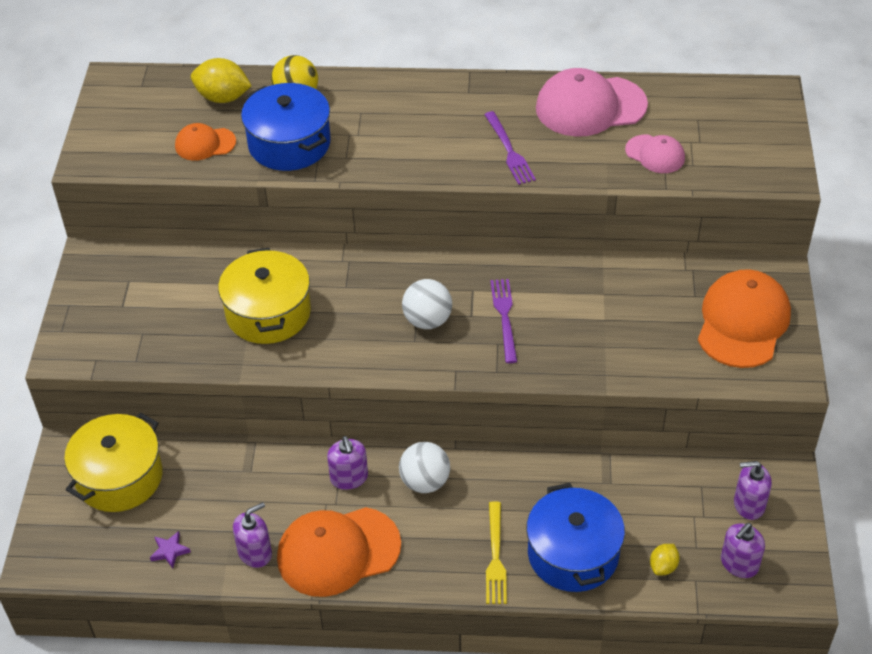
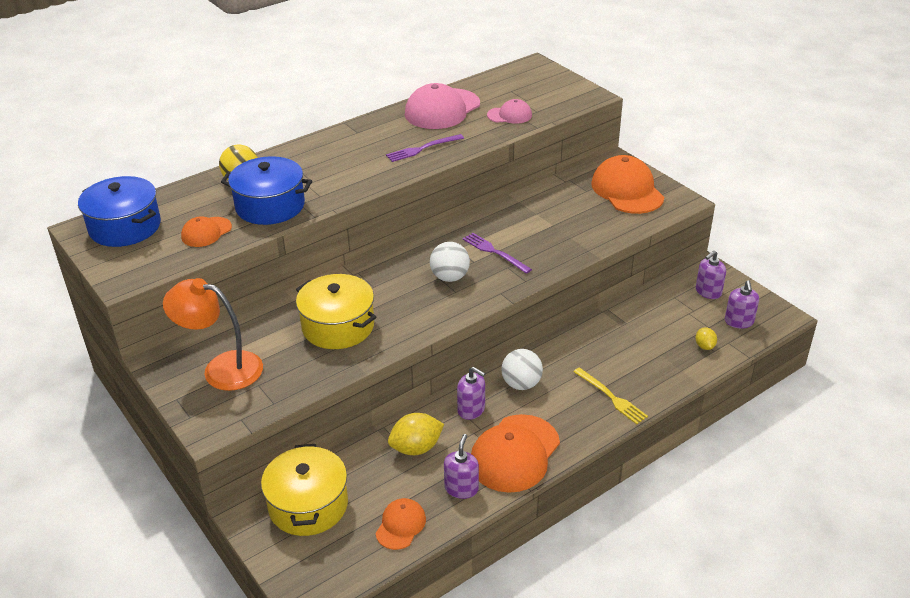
camera: 40 degrees left, 10 degrees down
purple star [150,531,191,568] -> orange cap [375,498,426,550]
yellow lemon [191,58,252,103] -> yellow lemon moved to [388,413,444,455]
purple fork [484,111,536,185] -> purple fork turned 120 degrees clockwise [386,134,464,162]
blue pot [526,483,625,592] -> blue pot moved to [78,176,161,247]
none -> orange lamp [163,278,263,391]

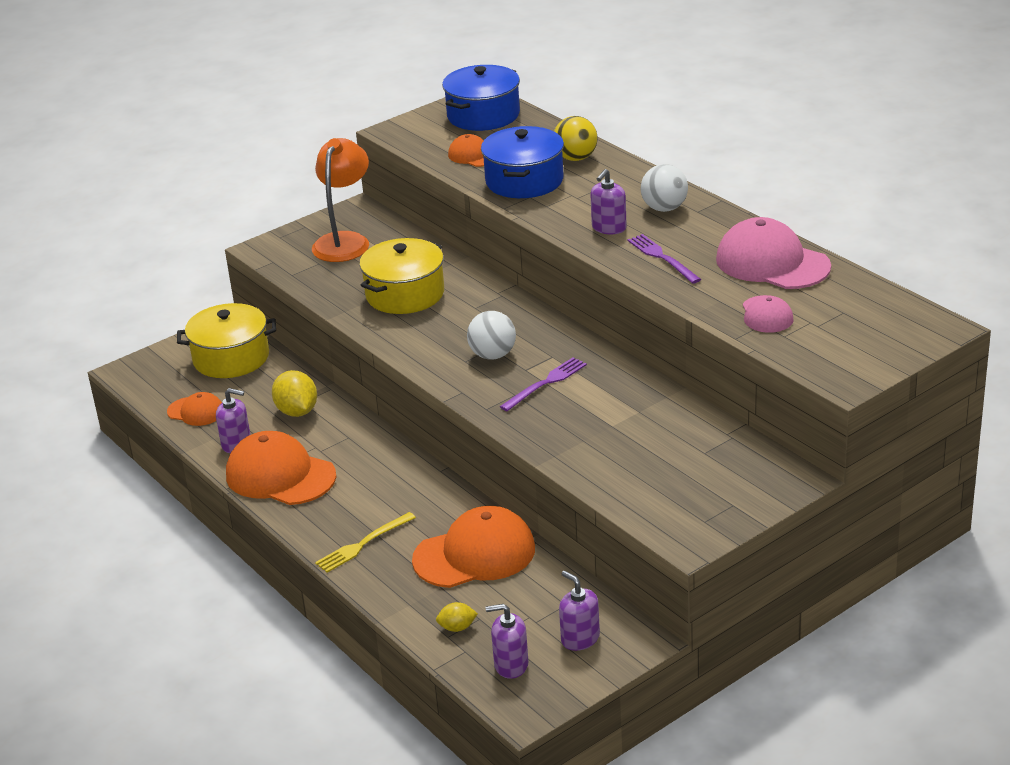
camera: 90 degrees right, 5 degrees down
purple soap dispenser [457,367,485,420] -> purple soap dispenser moved to [590,169,627,234]
white ball [501,349,543,390] -> white ball moved to [641,164,688,212]
orange cap [591,155,664,214] -> orange cap moved to [412,506,535,588]

